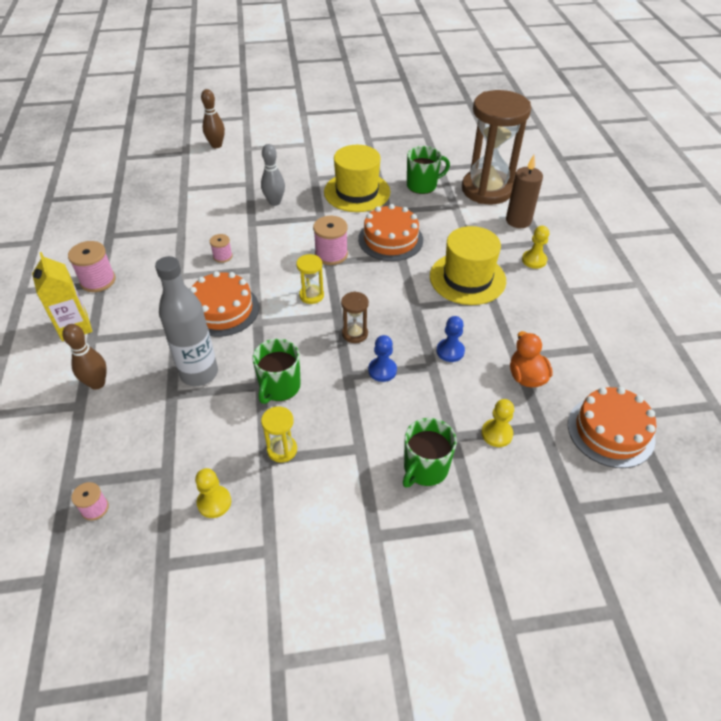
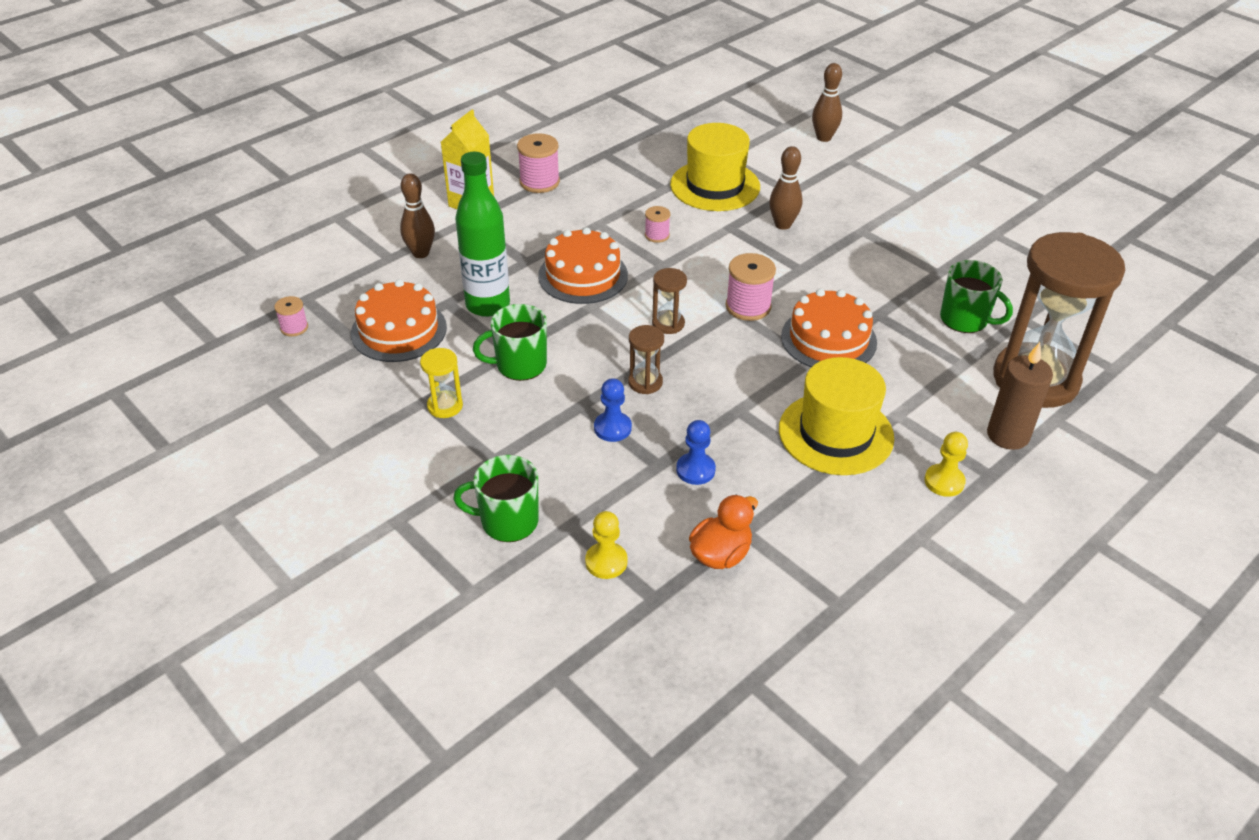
camera: 55 degrees right, 5 degrees down
grey bottle [155,256,218,386] -> green bottle [455,152,510,317]
yellow pawn [195,468,231,518] -> none
grey bowling pin [261,144,285,206] -> brown bowling pin [769,146,803,230]
yellow hourglass [296,254,324,304] -> brown hourglass [652,268,687,334]
yellow hat [324,145,390,212] -> yellow hat moved to [670,123,760,211]
orange cake [568,387,656,468] -> orange cake moved to [351,279,447,362]

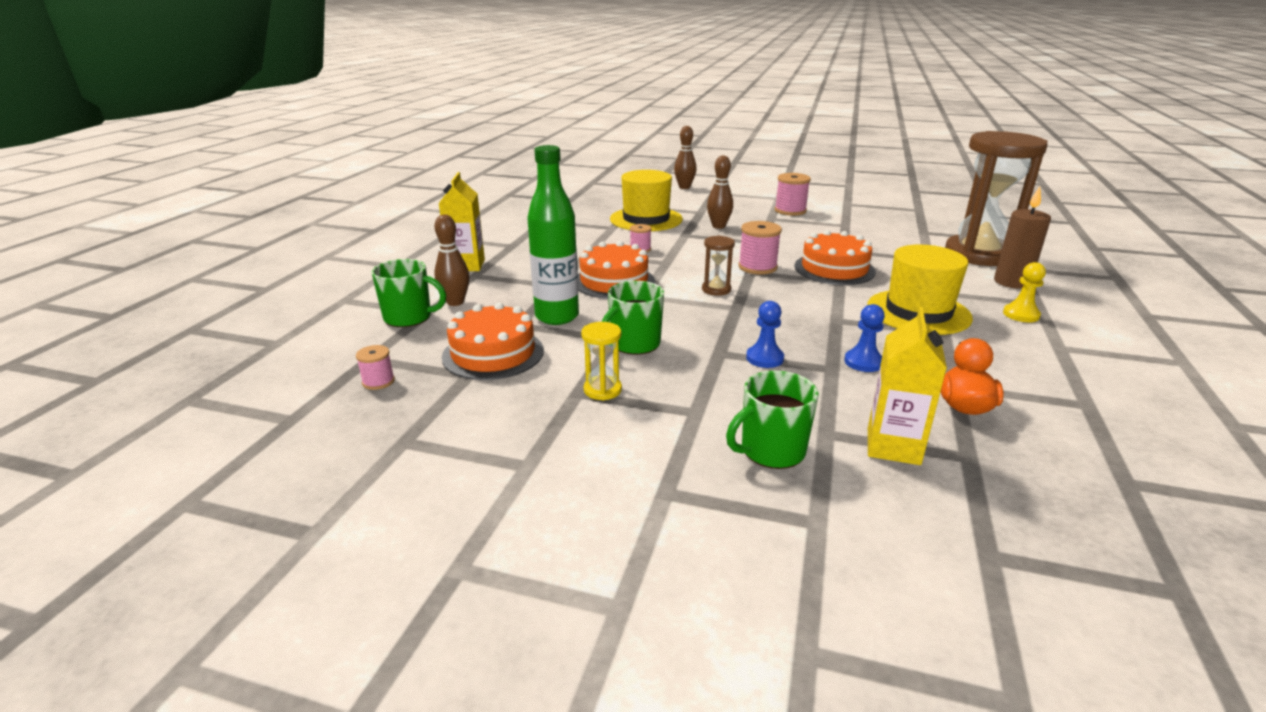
camera: 30 degrees left, 15 degrees down
pink spool [517,133,560,193] -> pink spool moved to [775,173,811,216]
yellow pawn [585,511,628,579] -> yellow carton [868,307,947,465]
brown hourglass [628,325,664,394] -> none
green mug [940,260,1013,333] -> green mug moved to [371,259,446,327]

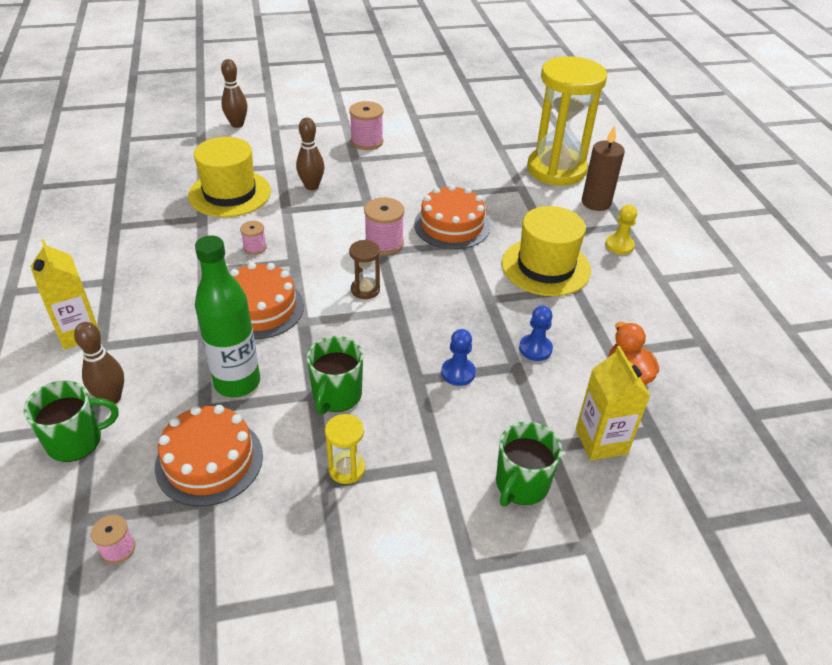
camera: 30 degrees left, 15 degrees up
brown hourglass [945,131,1048,266] -> yellow hourglass [527,56,607,186]

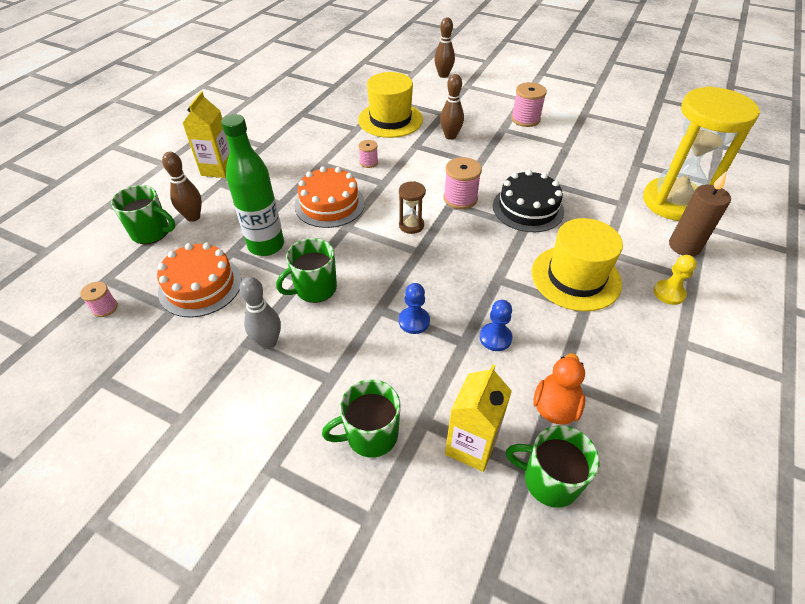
camera: 40 degrees right, 5 degrees up
yellow hourglass [325,414,365,484] -> grey bowling pin [239,277,281,349]
orange cake [414,185,490,249] -> black cake [493,170,564,232]
none -> green mug [506,425,600,508]

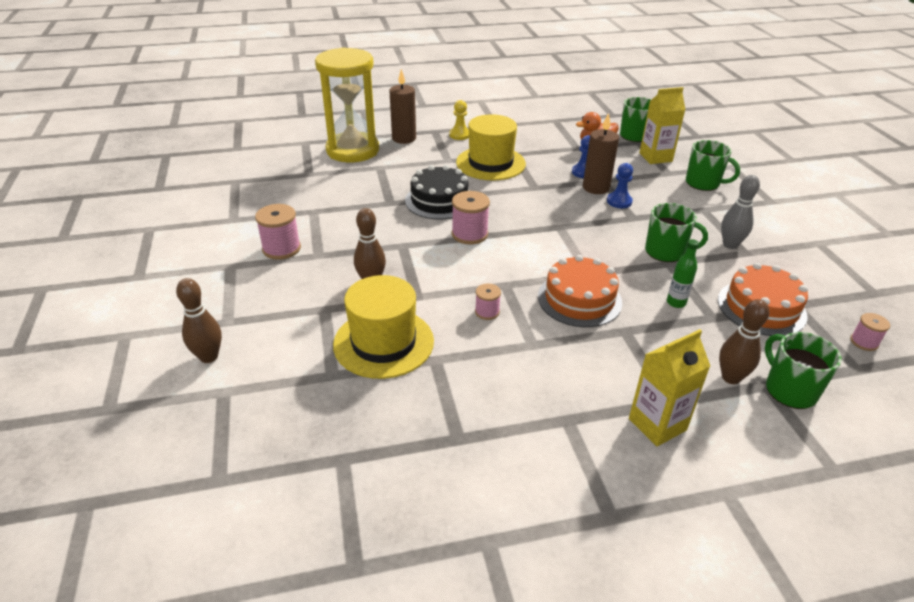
camera: 130 degrees left, 10 degrees down
green bottle [221,114,284,256] -> green bottle [667,239,699,308], size x0.48
brown hourglass [399,181,426,234] -> none
none -> brown candle [583,113,619,194]

